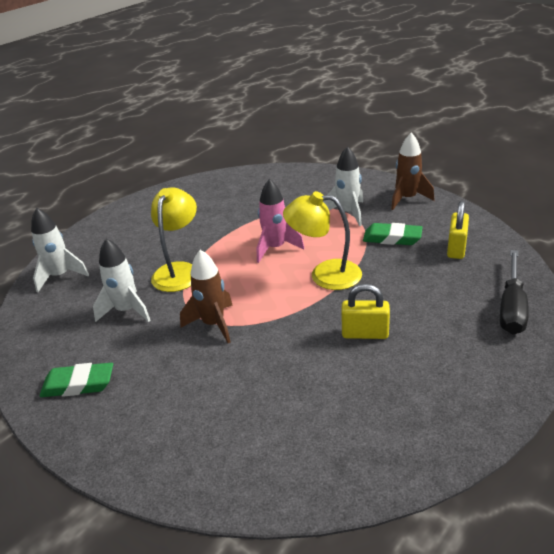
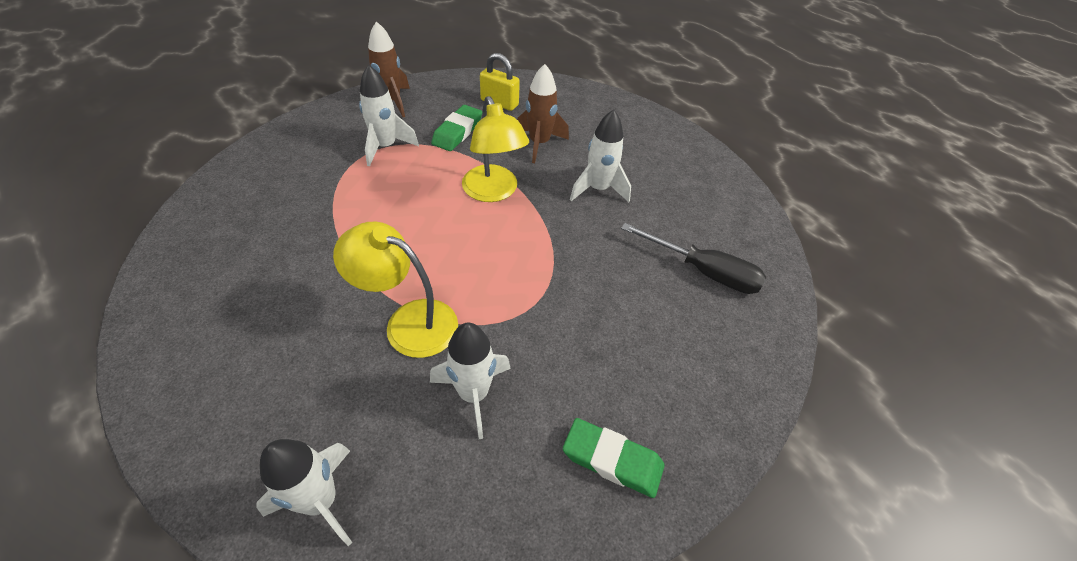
camera: 85 degrees left, 15 degrees up
green eraser [40,363,113,397] -> green eraser turned 75 degrees counterclockwise [563,418,665,498]
brown rocket [180,250,233,343] -> brown rocket moved to [517,64,569,163]
pink rocket [257,179,304,263] -> none
yellow lamp [283,191,362,290] -> yellow lamp turned 45 degrees counterclockwise [462,96,529,202]
yellow padlock [341,284,390,339] -> white rocket [570,109,631,202]
black screwdriver [500,250,529,334] -> black screwdriver moved to [621,223,766,294]

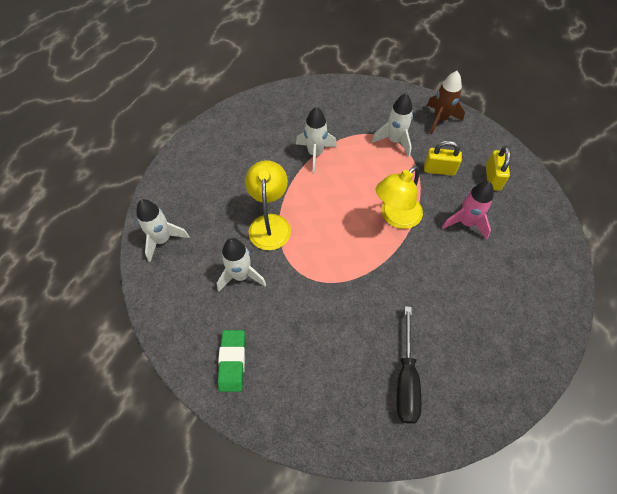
camera: 70 degrees right, 10 degrees up
green eraser [431,105,482,151] -> yellow padlock [424,140,462,176]
brown rocket [517,64,569,163] -> pink rocket [442,181,494,240]
white rocket [570,109,631,202] -> white rocket moved to [296,107,337,173]

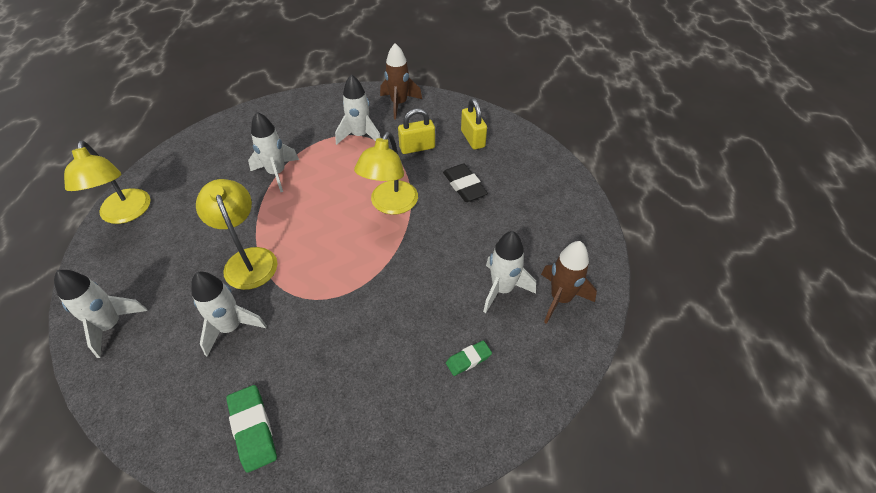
camera: 25 degrees left, 10 degrees down
black screwdriver [397,306,421,423] -> green eraser [446,340,492,376]
pink rocket [442,181,494,240] -> black eraser [443,164,488,202]
none -> yellow lamp [64,141,151,224]
none -> white rocket [483,231,536,313]
none -> brown rocket [541,241,597,324]

